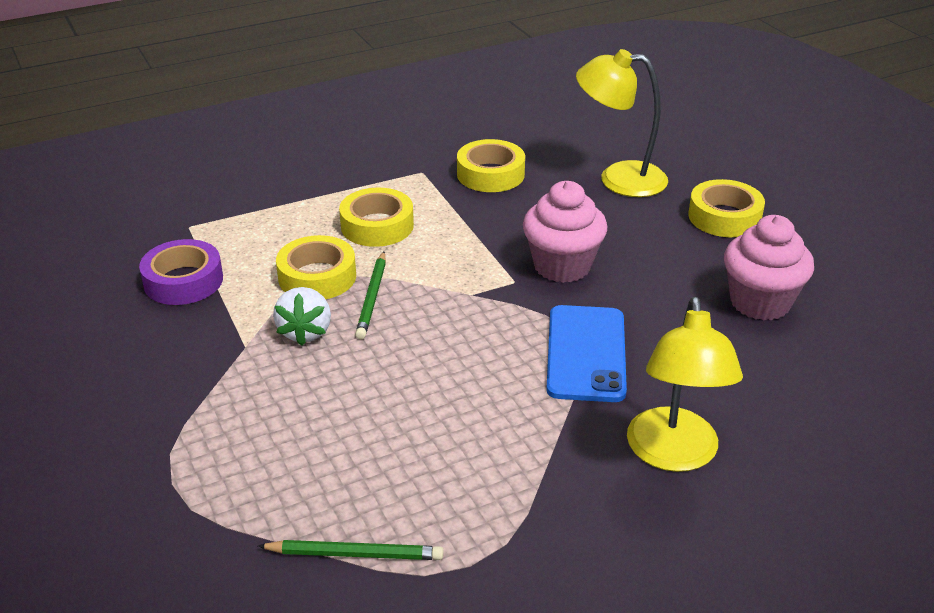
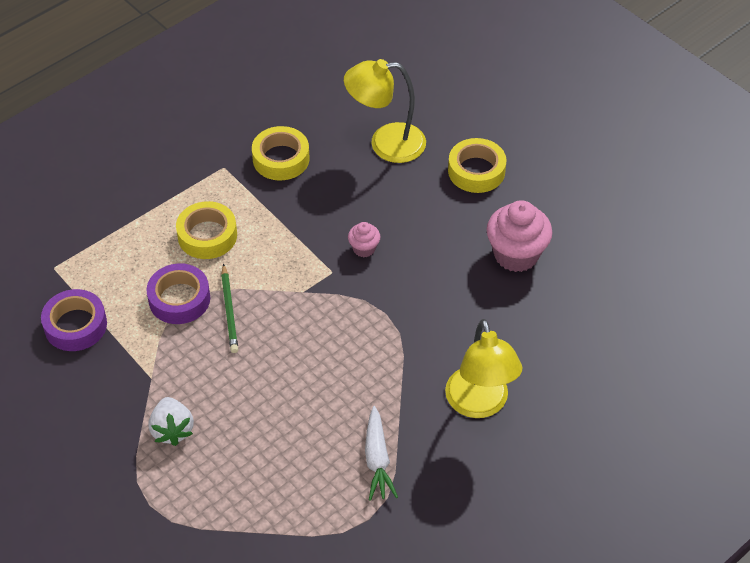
camera: 15 degrees left, 15 degrees up
green pencil [258,540,444,560] -> none
white strawberry [273,287,331,346] -> white strawberry moved to [149,397,194,446]
yellow tape [276,235,356,299] -> purple tape [146,263,210,324]
pink cupcake [523,181,607,283] -> pink cupcake [348,222,380,257], size x0.50
blue phone [546,305,627,402] -> none
none -> white carrot [365,406,398,501]

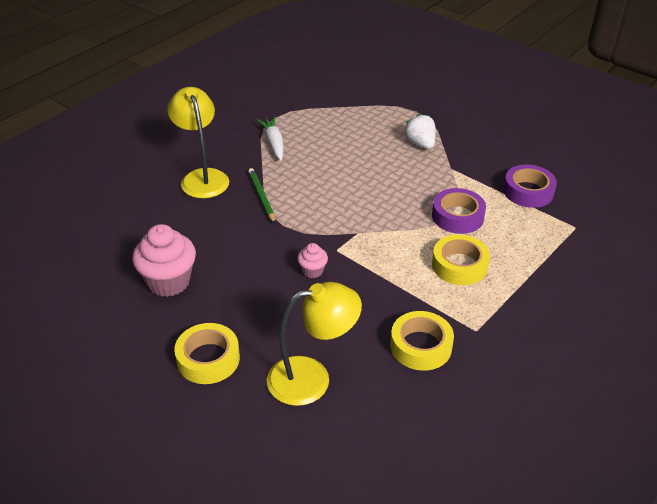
camera: 170 degrees right, 10 degrees down
green pencil [221,264,239,353] -> green pencil moved to [248,168,275,224]

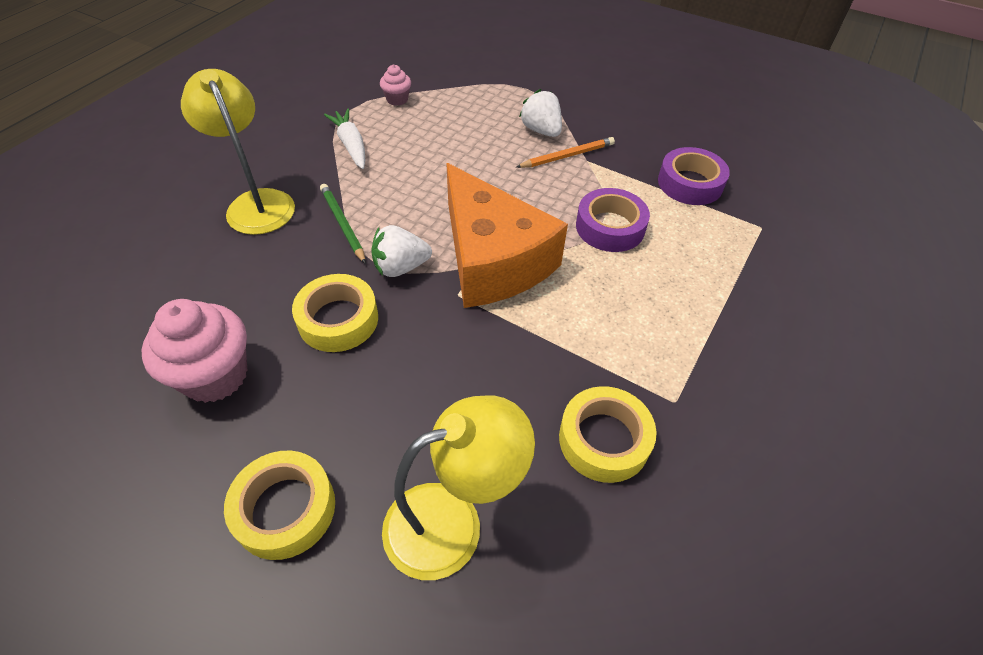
camera: 10 degrees left, 10 degrees up
pink cupcake [297,243,328,278] -> pink cupcake moved to [380,65,411,106]
yellow tape [432,235,490,285] -> yellow tape moved to [292,274,378,352]
none -> white strawberry [371,225,432,277]
none -> orange cheese [446,163,568,308]
none -> orange pencil [516,137,615,168]

